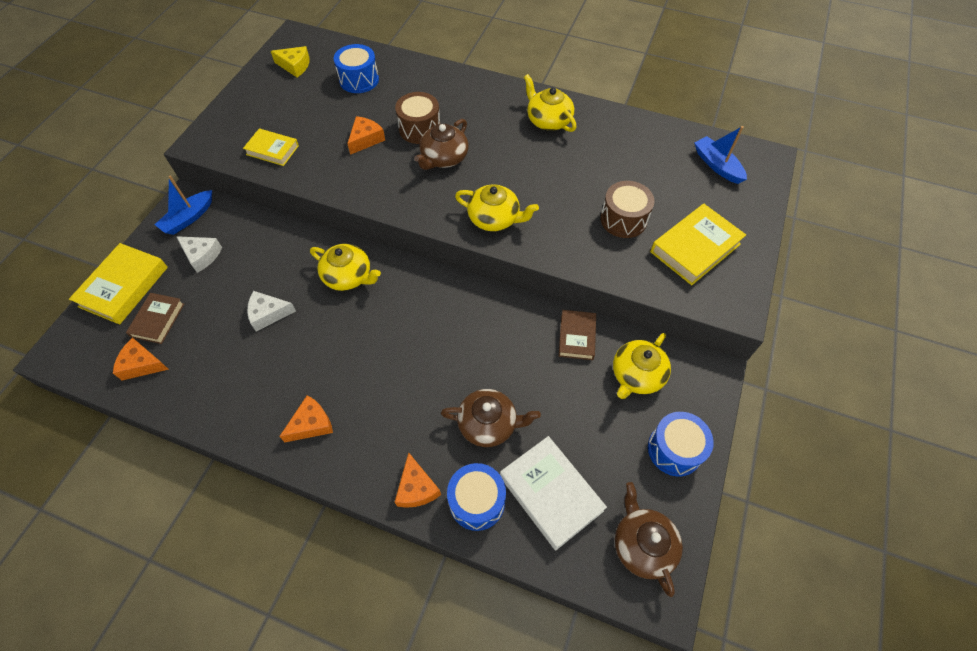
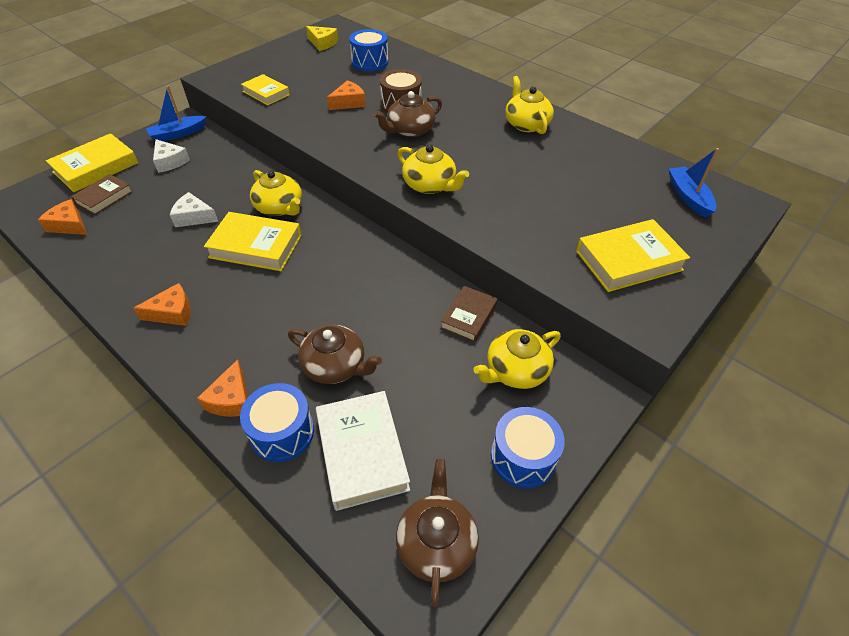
camera: 20 degrees right, 10 degrees down
brown drum [600,181,655,238] -> none
none -> yellow book [204,212,302,271]

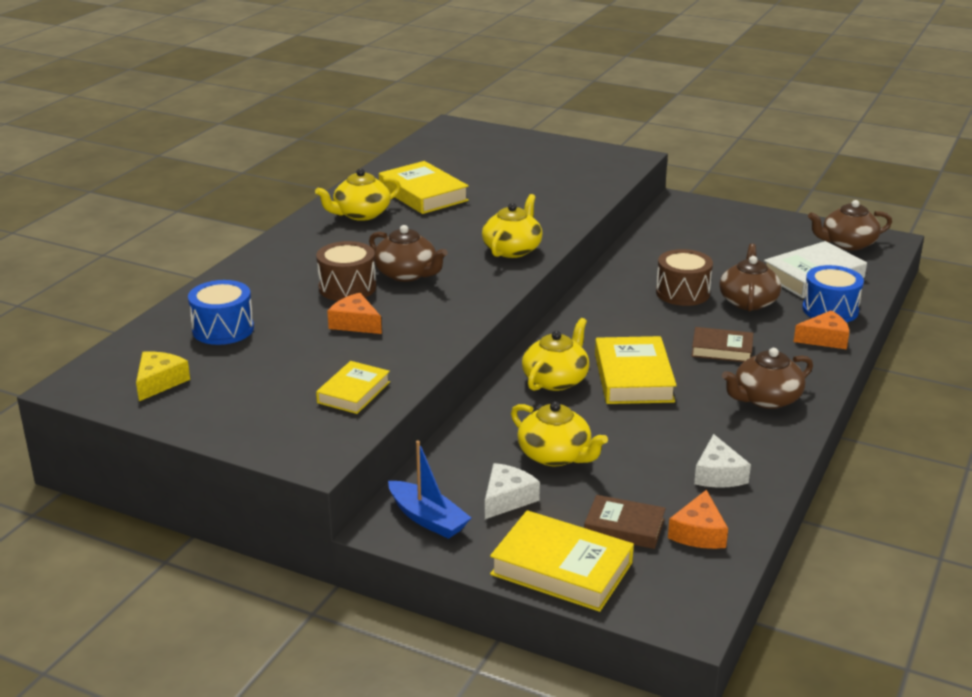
camera: 105 degrees left, 20 degrees down
orange cheese [133,283,191,326] -> brown teapot [722,348,813,409]
white cheese [170,192,218,227] -> white cheese moved to [694,434,751,488]
brown book [440,286,498,342] -> brown book moved to [691,327,753,362]
yellow teapot [473,329,561,389] -> yellow teapot moved to [511,401,608,466]
blue drum [491,407,565,488] -> none
yellow book [576,219,690,292] -> yellow book moved to [379,161,469,214]
blue boat [669,148,719,218] -> none
none -> brown drum [656,249,713,306]

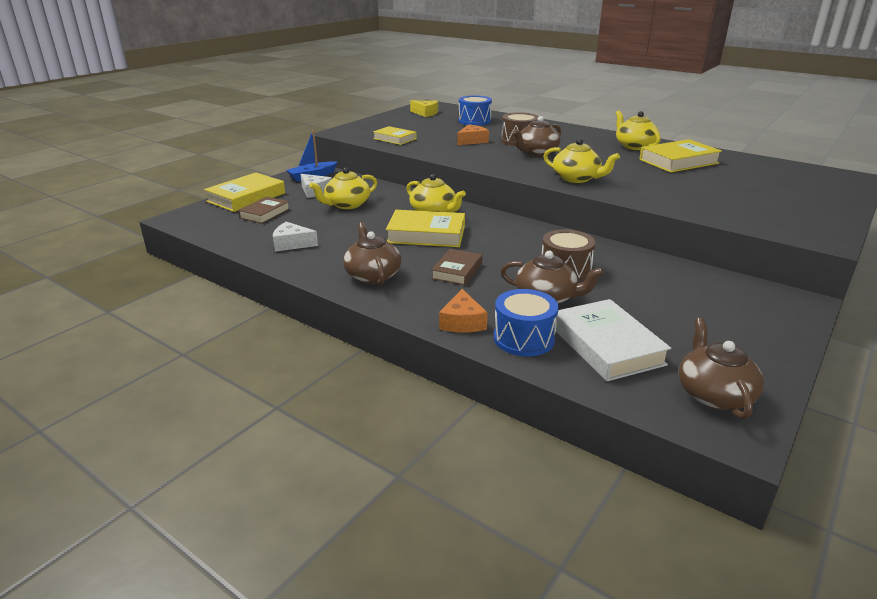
camera: 100 degrees right, 0 degrees up
orange cheese [668,490,728,549] -> none

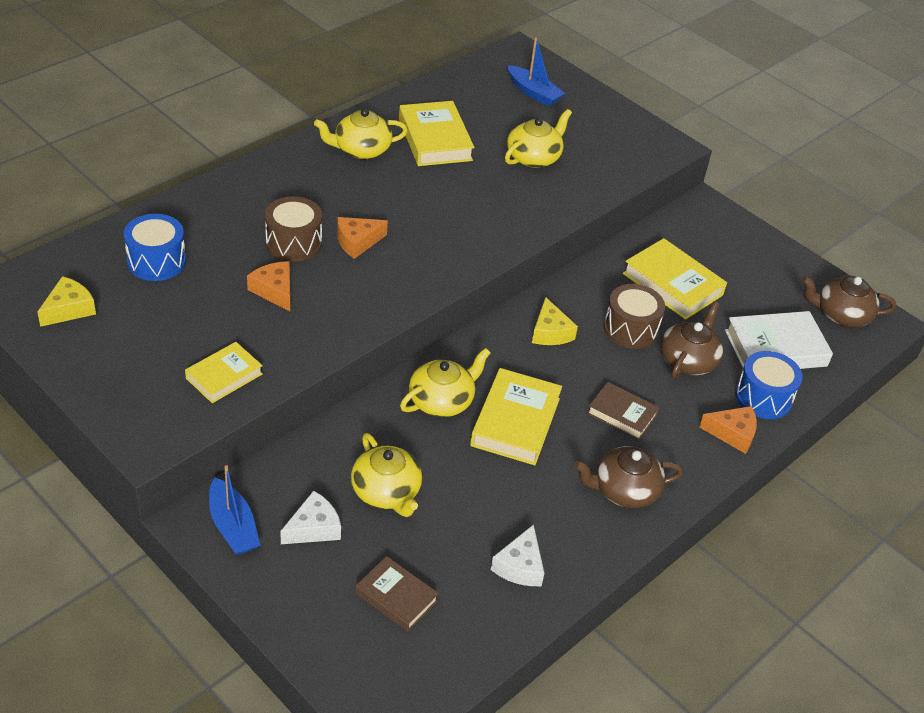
camera: 85 degrees left, 15 degrees up
yellow book [204,173,285,212] -> yellow book moved to [623,238,727,320]
brown teapot [513,116,561,156] -> orange cheese [337,217,388,259]
yellow teapot [544,138,620,183] -> yellow teapot moved to [505,109,572,168]
none -> blue boat [507,37,565,106]
none -> yellow cheese [532,297,578,345]

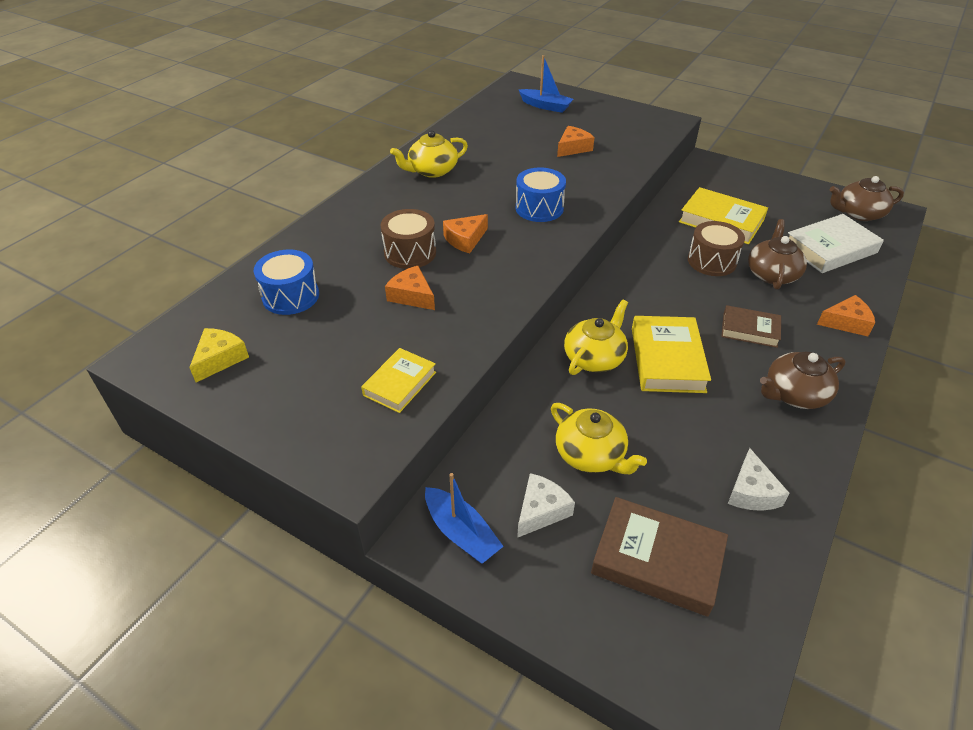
camera: 10 degrees left, 0 degrees up
brown book [355,556,439,632] -> brown book [591,497,728,617], size x1.59
yellow book [399,101,474,166] -> none
yellow teapot [505,109,572,168] -> orange cheese [557,126,595,157]
yellow cheese [532,297,578,345] -> none
blue drum [735,351,803,419] -> blue drum moved to [516,167,566,222]

